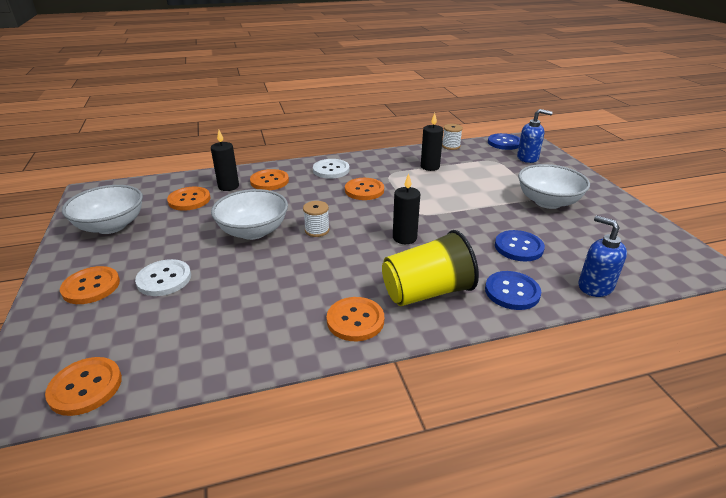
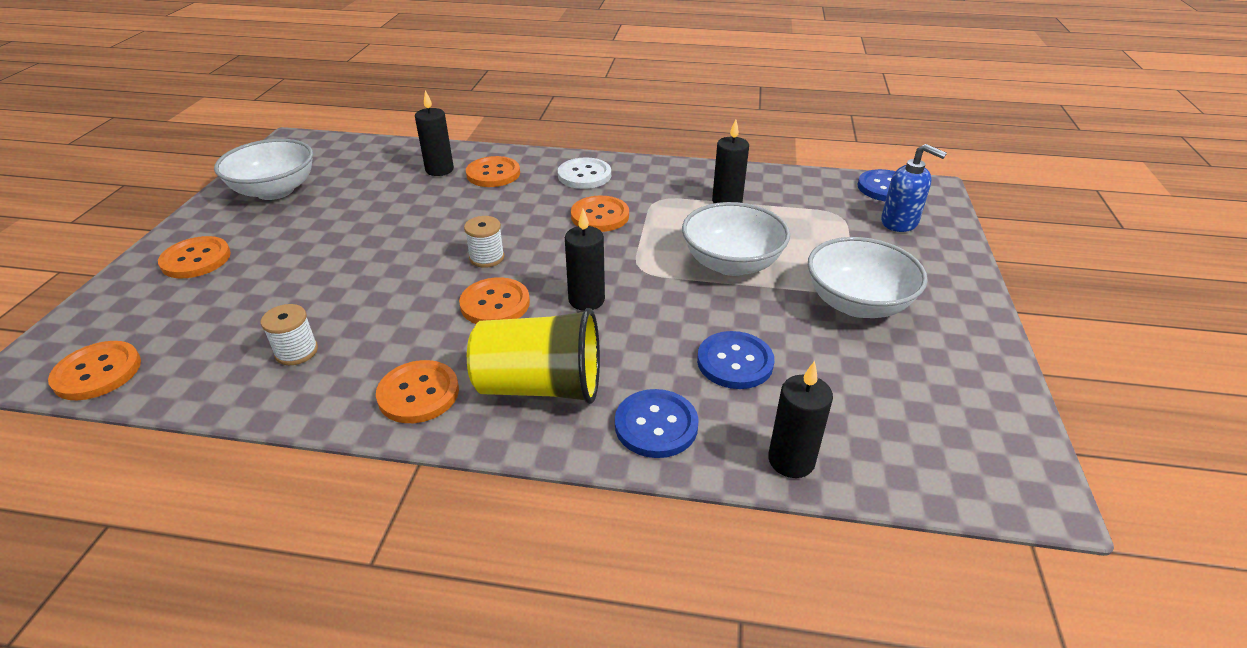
camera: 25 degrees right, 5 degrees up
white button [135,259,191,296] -> none
orange button [167,187,210,211] -> orange button moved to [459,277,530,324]
white bowl [211,189,288,240] -> white bowl moved to [682,202,790,276]
white spool [442,124,463,150] -> white spool moved to [261,304,318,365]
blue soap dispenser [578,216,627,297] -> black candle [768,361,833,478]

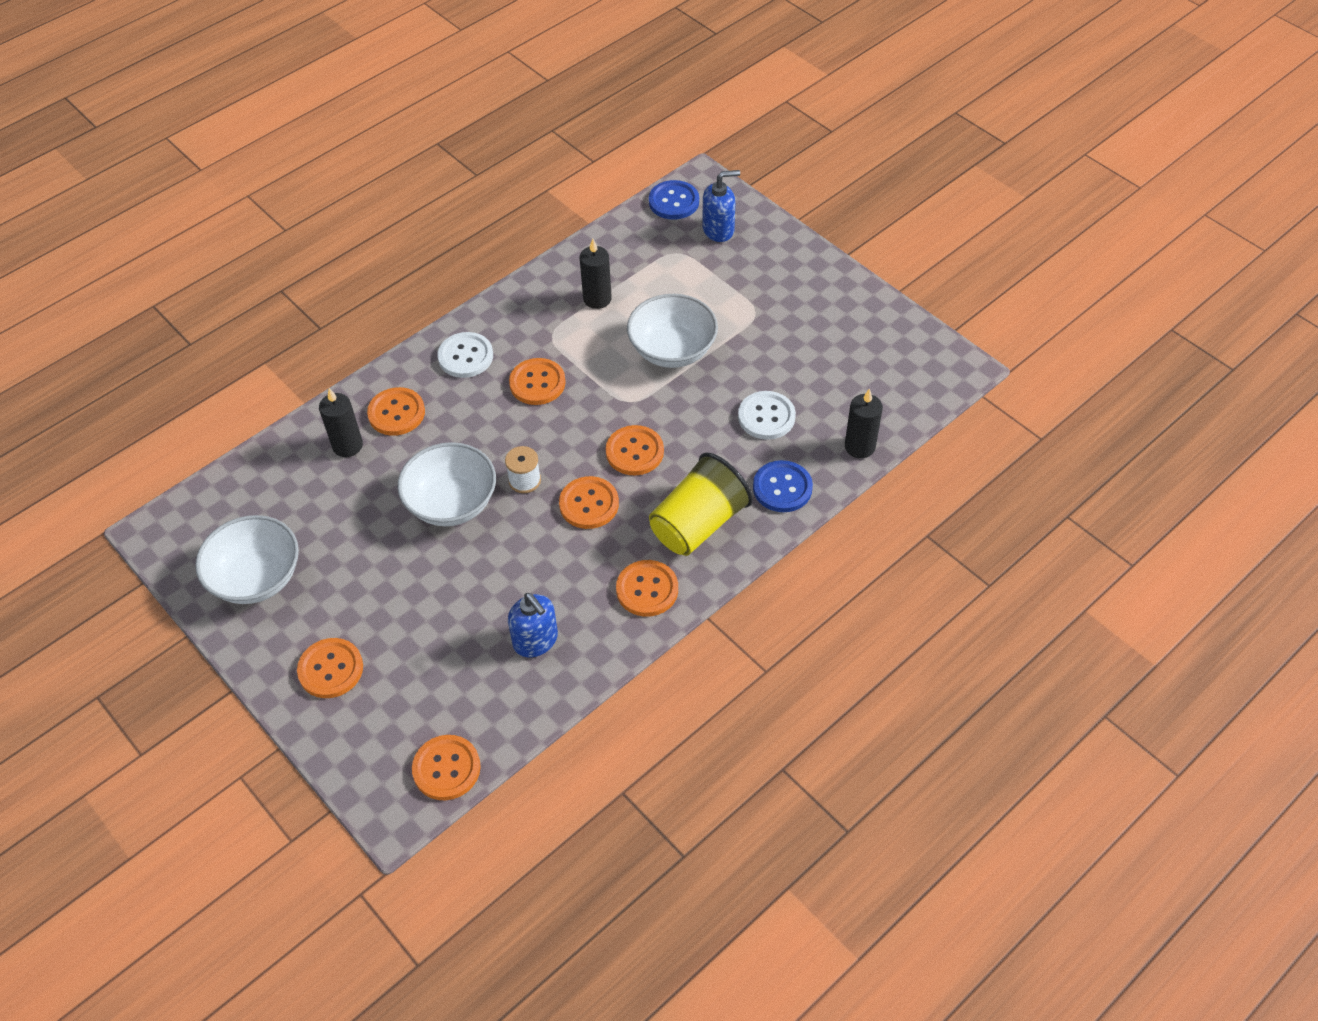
camera: 50 degrees left, 15 degrees up
white spool [261,304,318,365] -> blue soap dispenser [508,593,558,657]
black candle [565,209,605,311] -> orange button [606,425,664,475]
blue button [697,331,775,389] -> white button [738,391,796,440]
white bowl [808,237,928,318] -> white bowl moved to [397,442,496,526]

